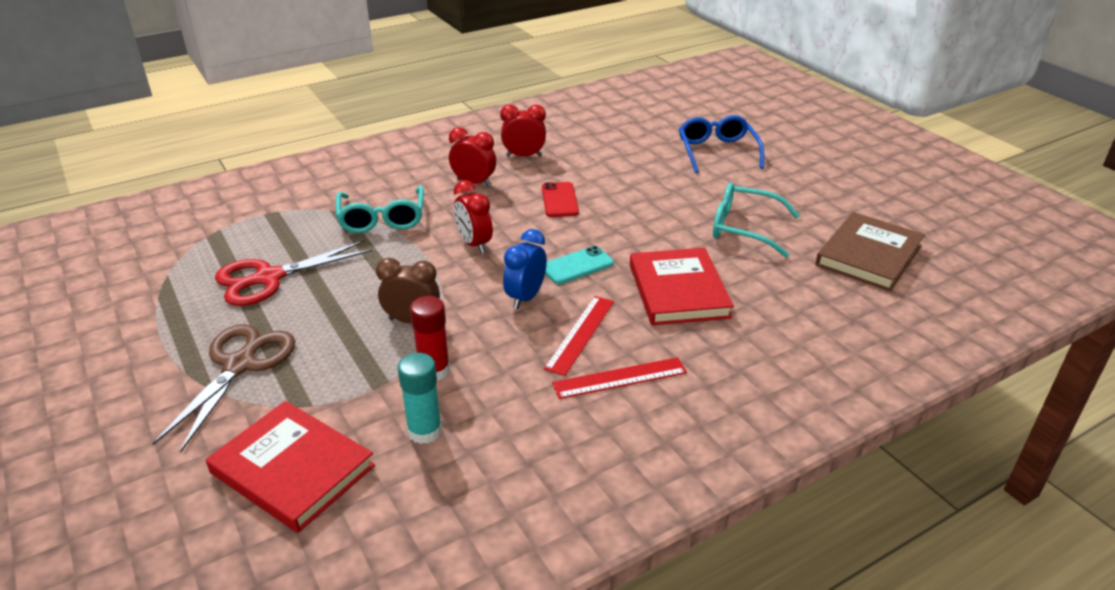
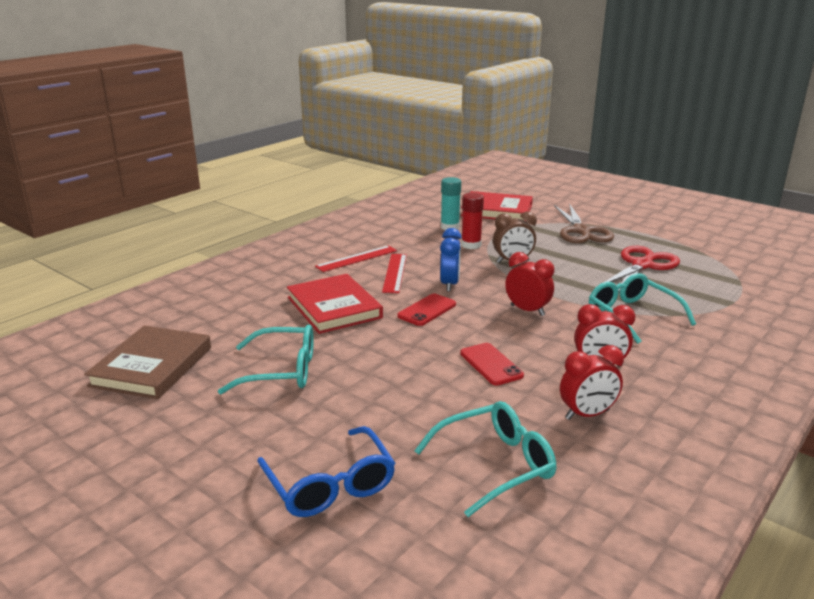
camera: 160 degrees right, 10 degrees down
turquoise phone [545,246,614,284] -> red phone [397,294,456,326]
none -> turquoise glasses [415,401,556,517]

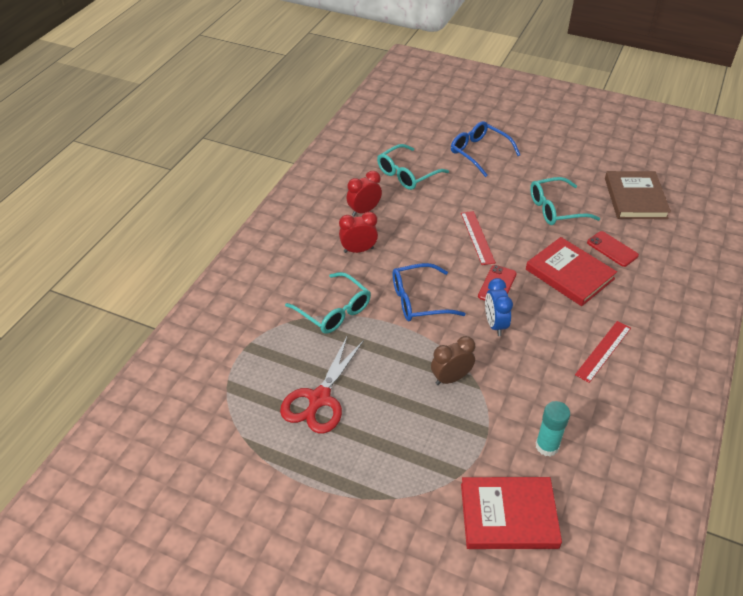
camera: 165 degrees right, 20 degrees up
red ruler [382,254,407,293] -> red ruler moved to [461,211,496,265]
red phone [460,343,524,385] -> red phone moved to [587,231,639,267]
red glue stick [461,192,484,249] -> none
red clock [505,252,554,316] -> blue glasses [393,263,465,321]
brown scissors [554,203,614,243] -> none

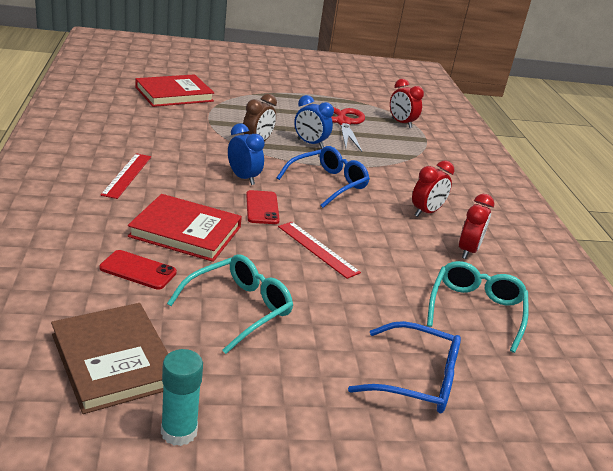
camera: 145 degrees right, 15 degrees down
turquoise glasses [285,272,371,334] -> none
turquoise glue stick [535,401,570,456] -> turquoise glue stick moved to [161,349,203,446]
none -> blue clock [294,95,334,149]
none -> red clock [390,79,424,128]

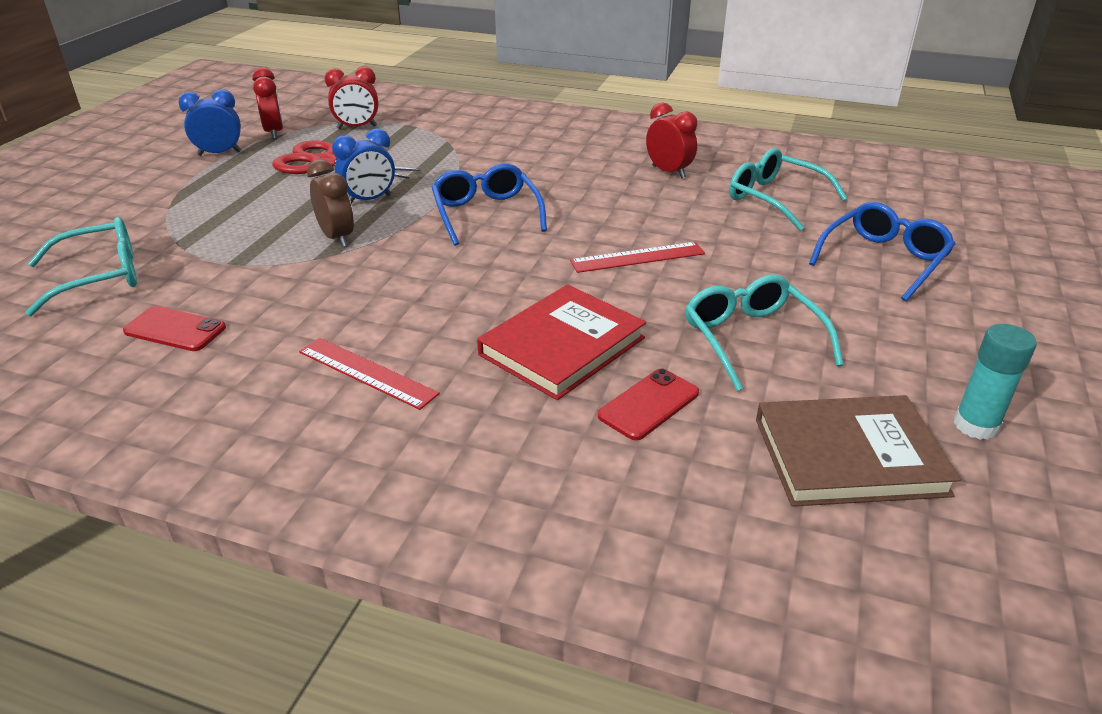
camera: 60 degrees left, 5 degrees up
red book [135,74,214,107] -> turquoise glasses [26,217,137,316]
blue clock [228,123,265,185] -> blue clock moved to [178,89,241,156]
red phone [246,190,280,224] -> red phone moved to [123,306,226,351]
red clock [412,160,454,217] -> red clock moved to [252,67,283,139]

